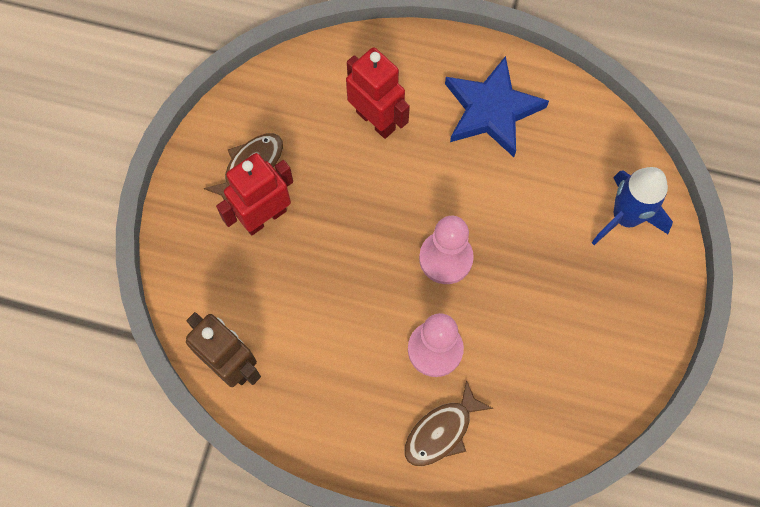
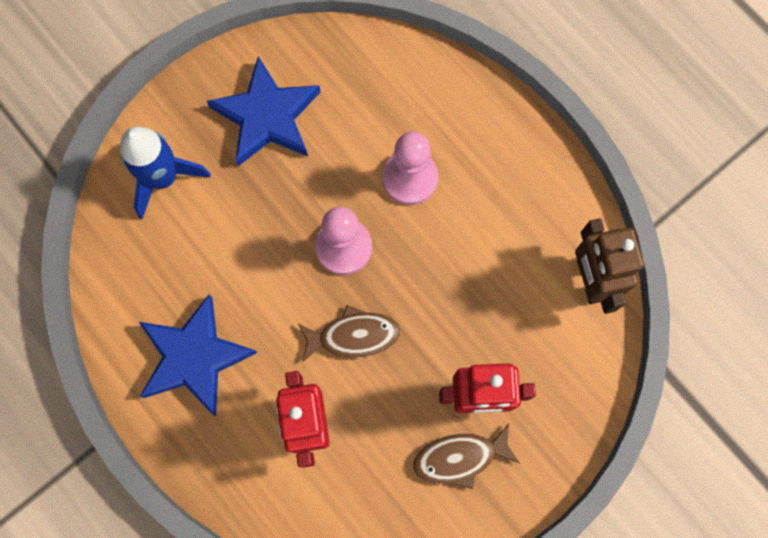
camera: 145 degrees left, 5 degrees up
brown fish [404,380,493,466] -> brown fish moved to [298,305,401,363]
none -> blue star [207,56,320,166]

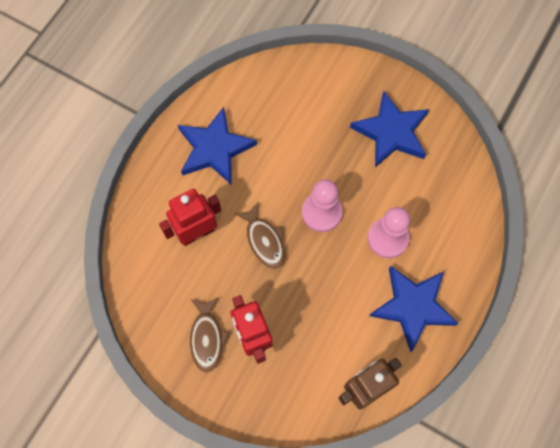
camera: 70 degrees right, 5 degrees down
blue rocket [120,127,210,219] -> none
brown fish [413,424,520,489] -> brown fish turned 150 degrees counterclockwise [190,298,230,373]
none -> blue star [369,266,459,352]

